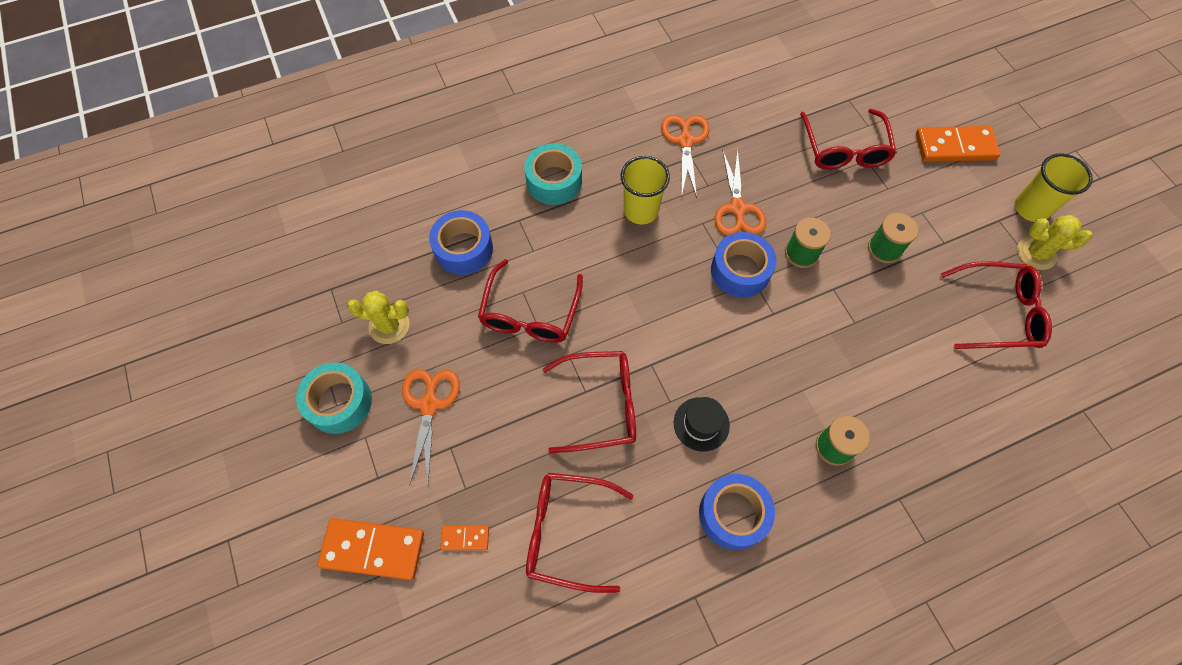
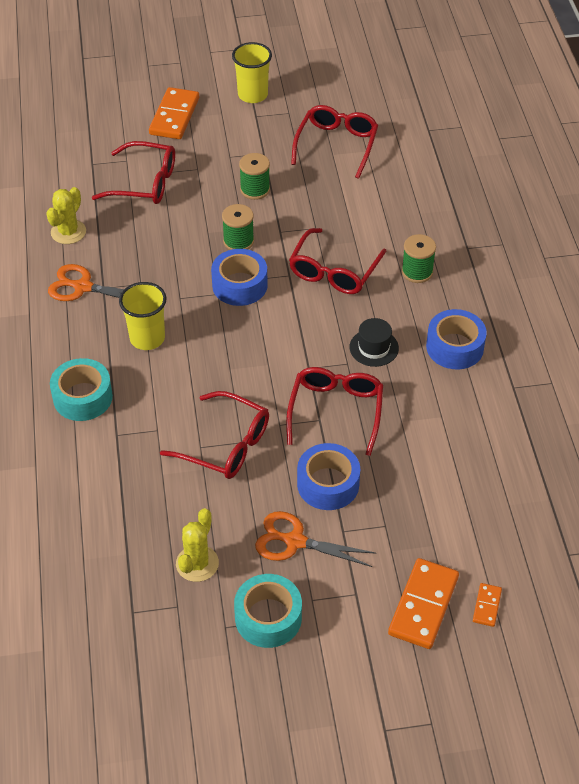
camera: 75 degrees left, 15 degrees down
blue tape [429,210,493,275] -> blue tape moved to [297,443,360,510]
orange domino [440,526,489,550] -> orange domino moved to [473,583,502,627]
red glasses [526,473,634,593] -> red glasses moved to [289,228,386,294]
orange scissors [714,149,766,236] -> none
yellow cactus [1017,215,1092,270] -> yellow cactus moved to [46,187,86,244]

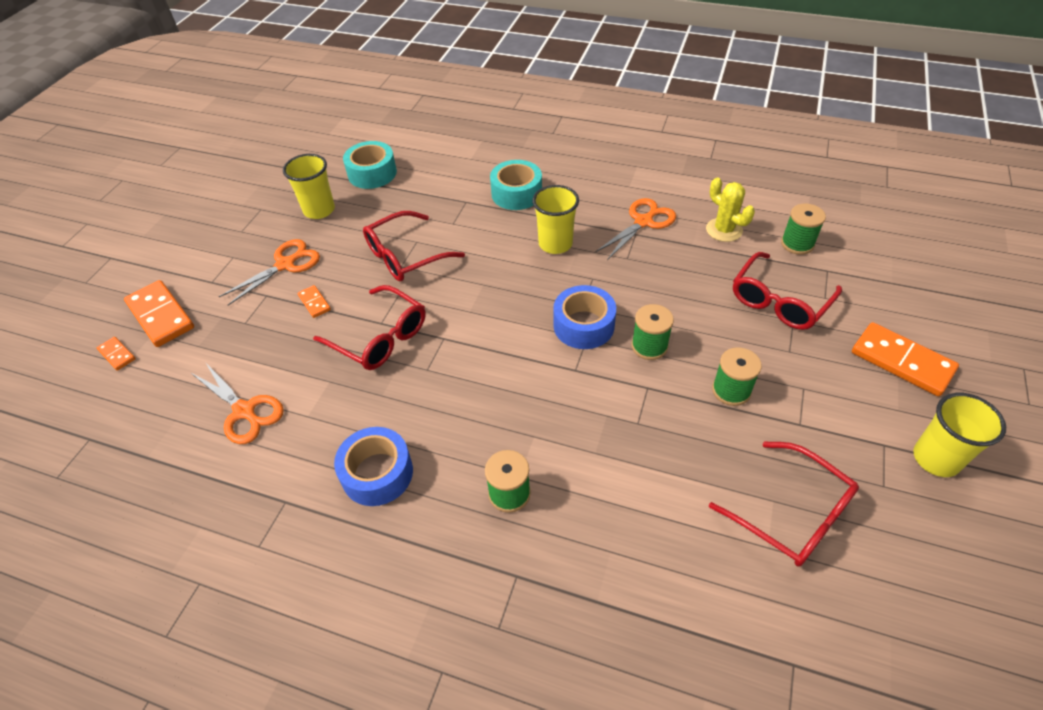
camera: 120 degrees right, 0 degrees up
yellow cactus [176,508,219,582] -> yellow cup [283,154,335,219]
turquoise tape [234,574,302,648] -> turquoise tape moved to [343,141,397,189]
red glasses [289,228,386,294] -> none
blue tape [297,443,360,510] -> orange domino [298,285,331,318]
black hat [349,318,399,367] -> none
none -> orange scissors [191,363,284,444]
none -> green spool [781,204,826,255]

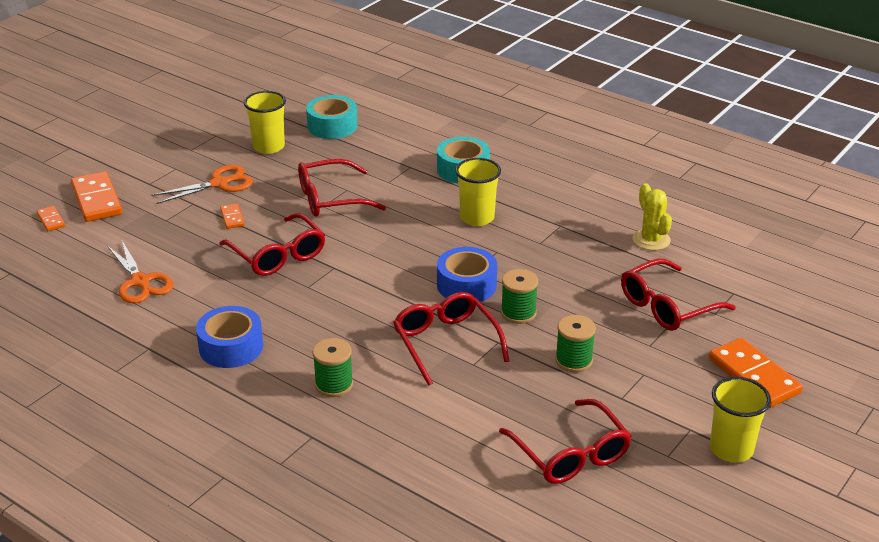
camera: 15 degrees right, 15 degrees down
orange scissors [596,198,676,260] -> none
green spool [781,204,826,255] -> none
none -> red glasses [393,292,509,386]

